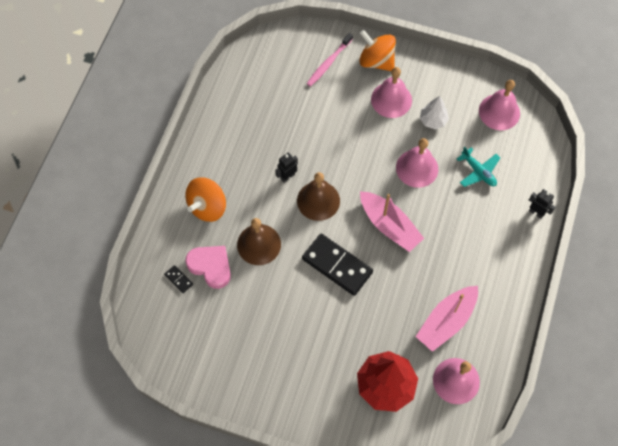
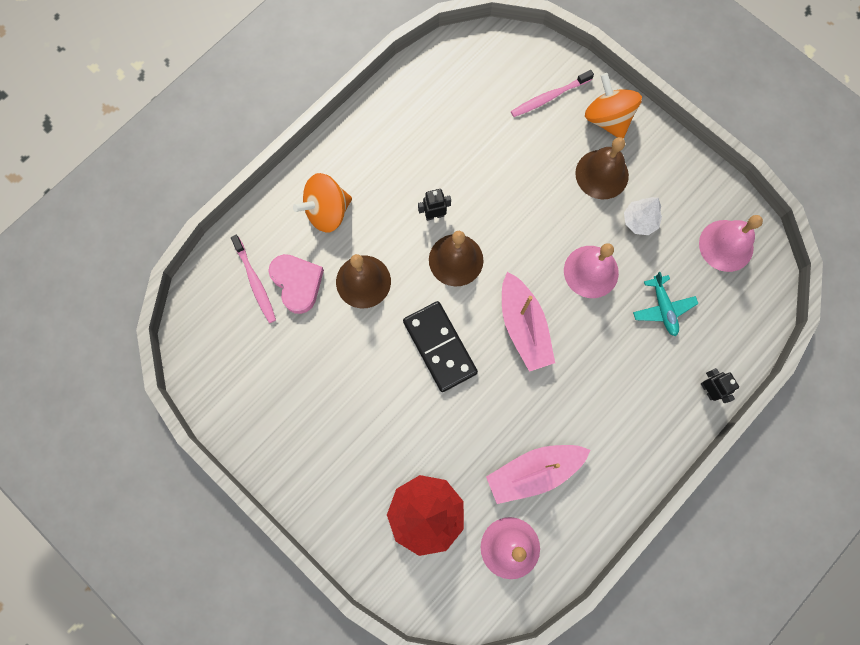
camera: 25 degrees right, 10 degrees up
black domino [164,265,193,293] -> pink toothbrush [231,235,276,323]
pink bell [371,67,412,118] -> brown bell [575,137,629,199]

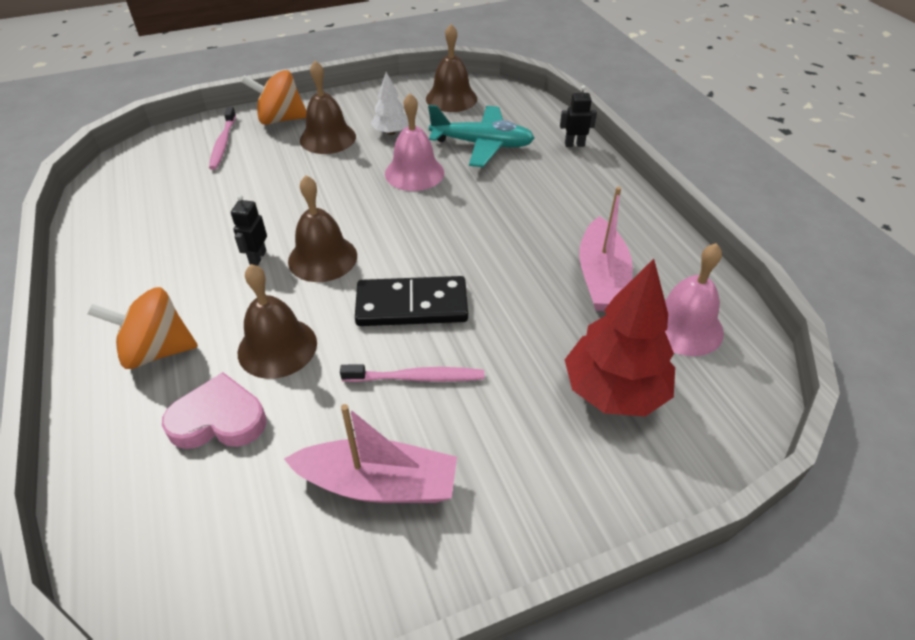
camera: 65 degrees left, 30 degrees down
pink toothbrush [231,235,276,323] -> pink toothbrush moved to [340,364,484,382]
orange spinning top [293,173,352,233] -> orange spinning top turned 90 degrees clockwise [87,287,198,369]
pink boat [502,272,555,372] -> pink boat moved to [284,404,457,503]
turquoise plane [633,272,698,336] -> turquoise plane [428,105,534,167], size x1.63
pink bell [699,215,763,272] -> brown bell [426,24,477,112]

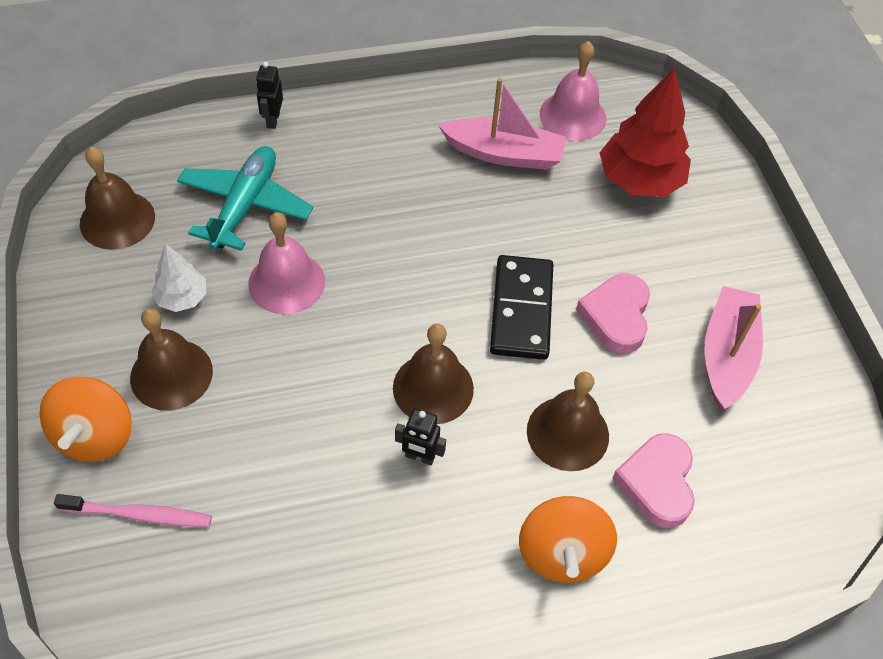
camera: 85 degrees left, 10 degrees up
pink toothbrush [340,364,484,382] -> pink heart [576,274,650,353]

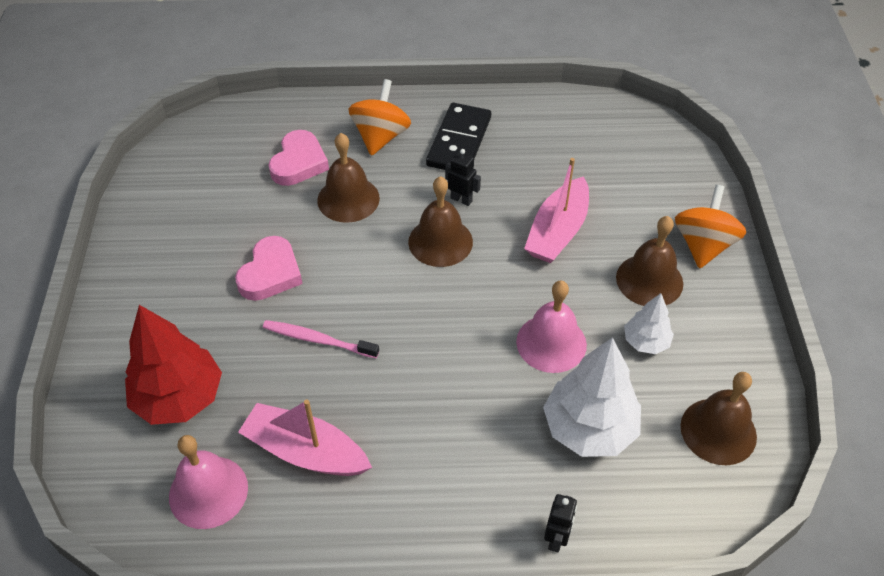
camera: 165 degrees left, 5 degrees down
pink toothbrush [54,494,212,527] -> pink toothbrush moved to [263,320,379,358]
turquoise plane [177,146,313,251] -> white tree [543,337,641,457]
black domino [490,255,553,360] -> black domino moved to [426,103,491,170]
pink boat [704,286,763,409] -> pink boat moved to [524,158,589,263]

